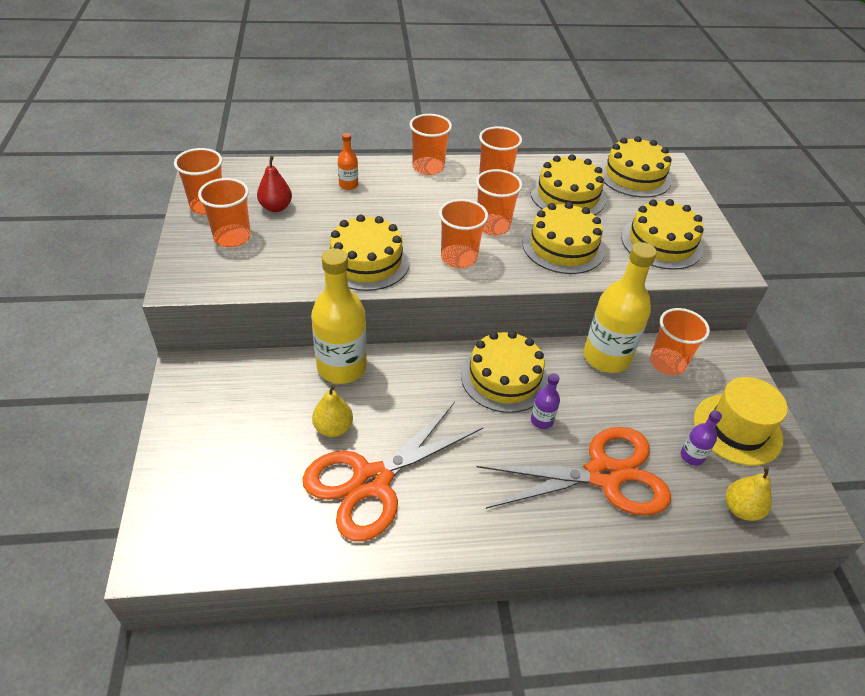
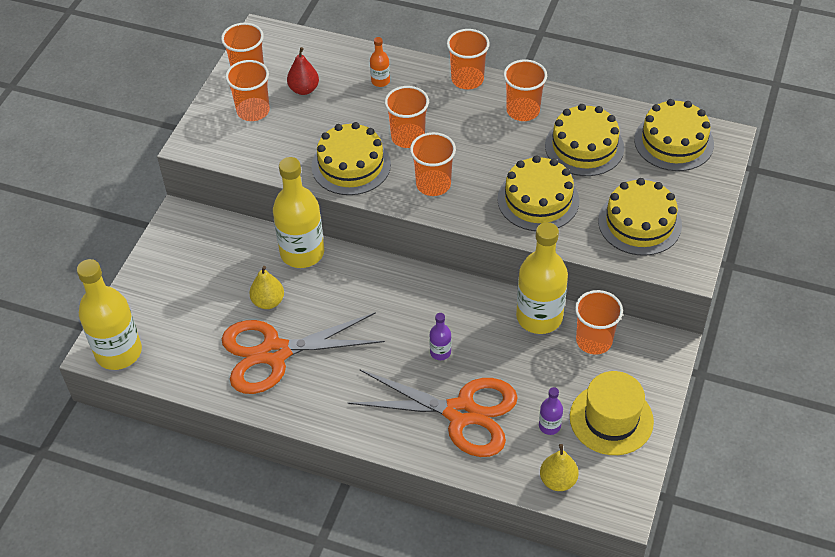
camera: 30 degrees right, 5 degrees up
yellow cake [461,331,548,413] -> none
orange cup [476,169,523,235] -> orange cup moved to [385,86,429,148]
none -> yellow bottle [77,259,142,370]

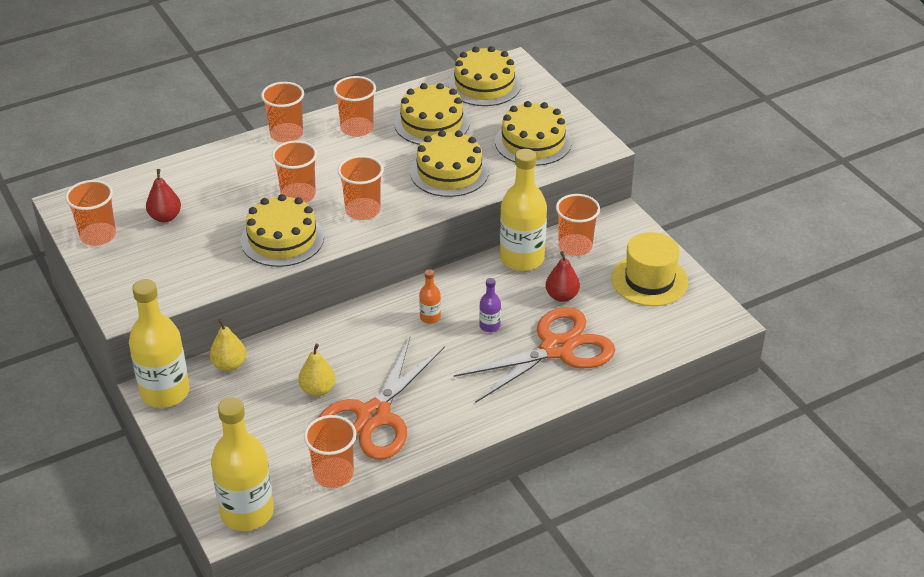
camera: 50 degrees left, 10 degrees down
orange cup [225,60,270,121] -> orange cup moved to [304,415,356,488]
yellow bottle [273,157,324,268] -> yellow bottle moved to [129,279,190,408]
orange bottle [370,37,390,87] -> orange bottle moved to [419,269,441,324]
purple bottle [539,387,563,435] -> none
yellow pear [540,444,579,491] -> yellow pear moved to [210,319,246,371]
none -> red pear [546,251,580,302]

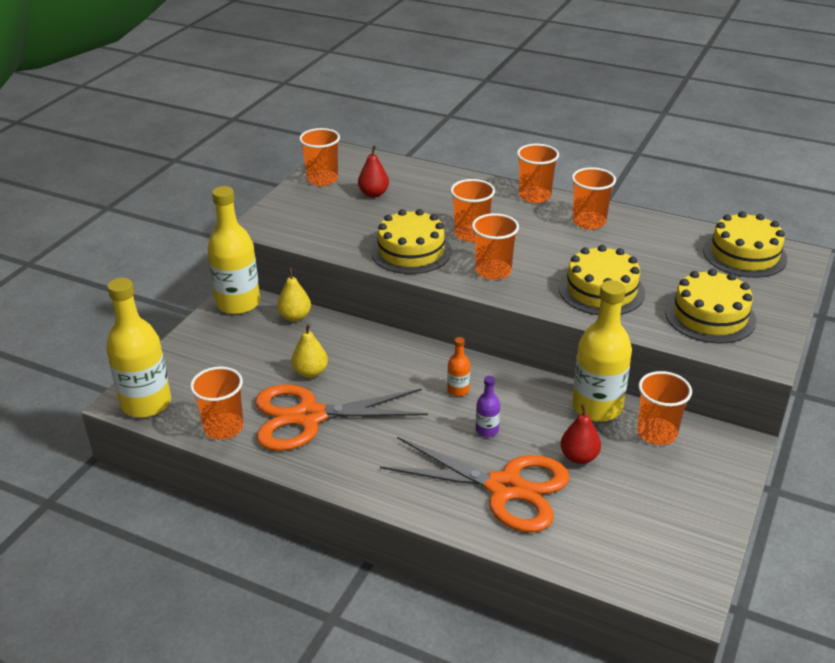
camera: 55 degrees right, 5 degrees down
yellow cake [394,83,470,145] -> none
yellow hat [611,232,688,306] -> none

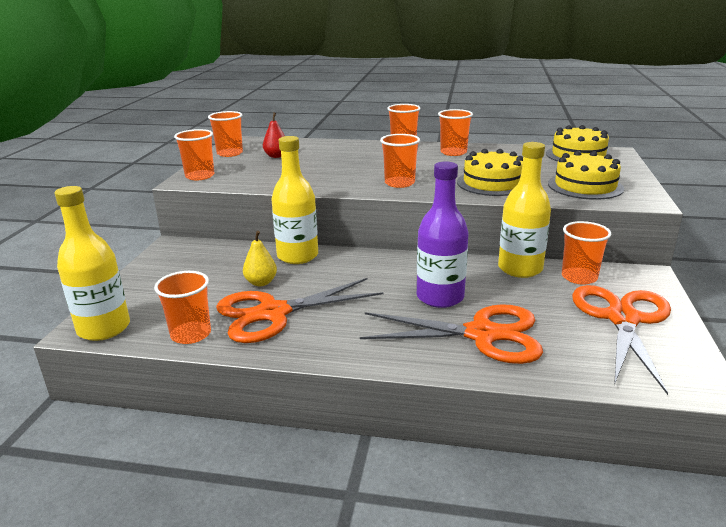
camera: 15 degrees left, 10 degrees down
yellow bottle [207,186,260,314] -> yellow bottle moved to [271,136,318,264]
yellow pear [277,268,311,322] -> none
yellow cake [371,209,452,274] -> none
orange bottle [447,337,470,396] -> none
orange cup [450,179,495,242] -> orange cup moved to [174,129,214,180]
purple bottle [476,376,500,437] -> purple bottle [417,161,468,308], size x2.24
red pear [561,404,601,464] -> none
none -> orange scissors [572,285,671,395]

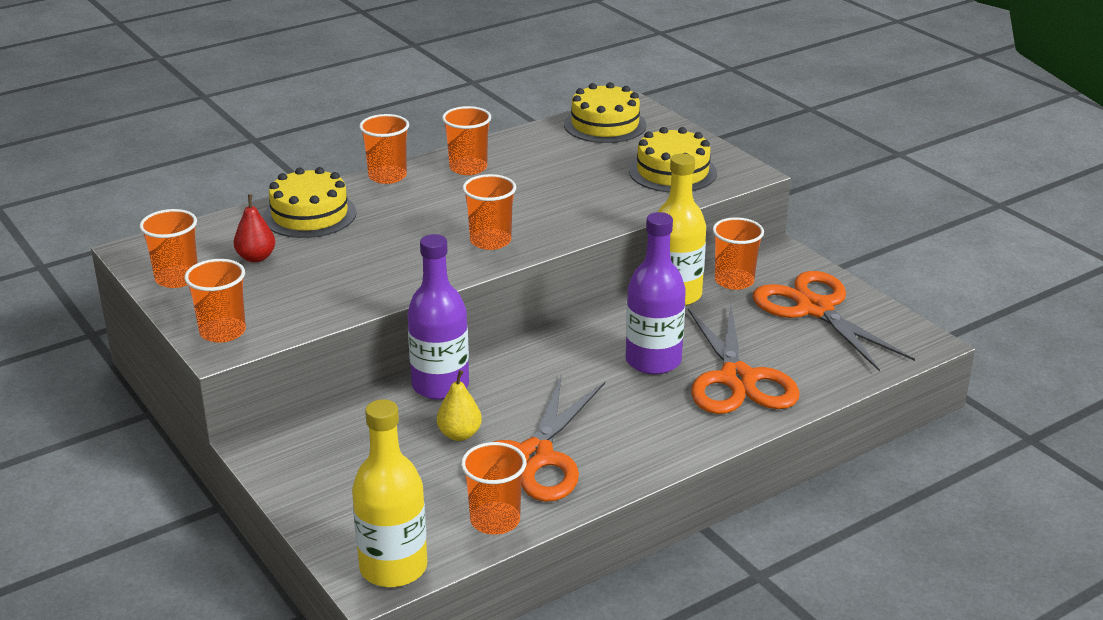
camera: 45 degrees left, 5 degrees up
yellow bottle [271,136,318,264] -> purple bottle [407,234,469,400]
orange scissors [360,304,543,364] -> orange scissors turned 120 degrees clockwise [688,304,799,414]
yellow cake [457,149,523,196] -> yellow cake moved to [263,167,357,238]

